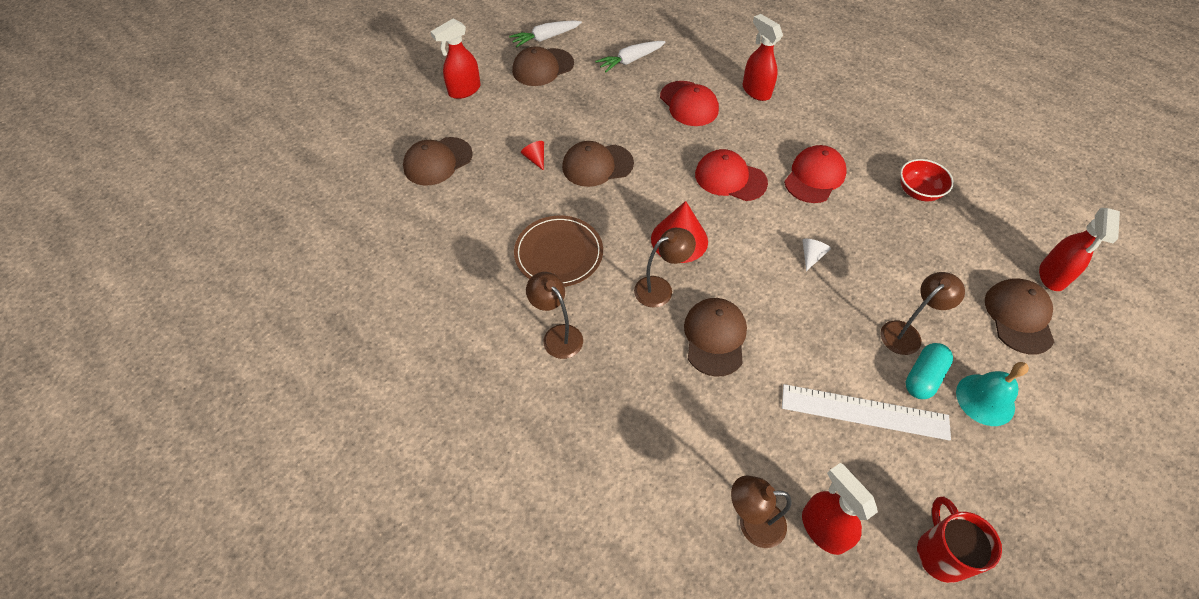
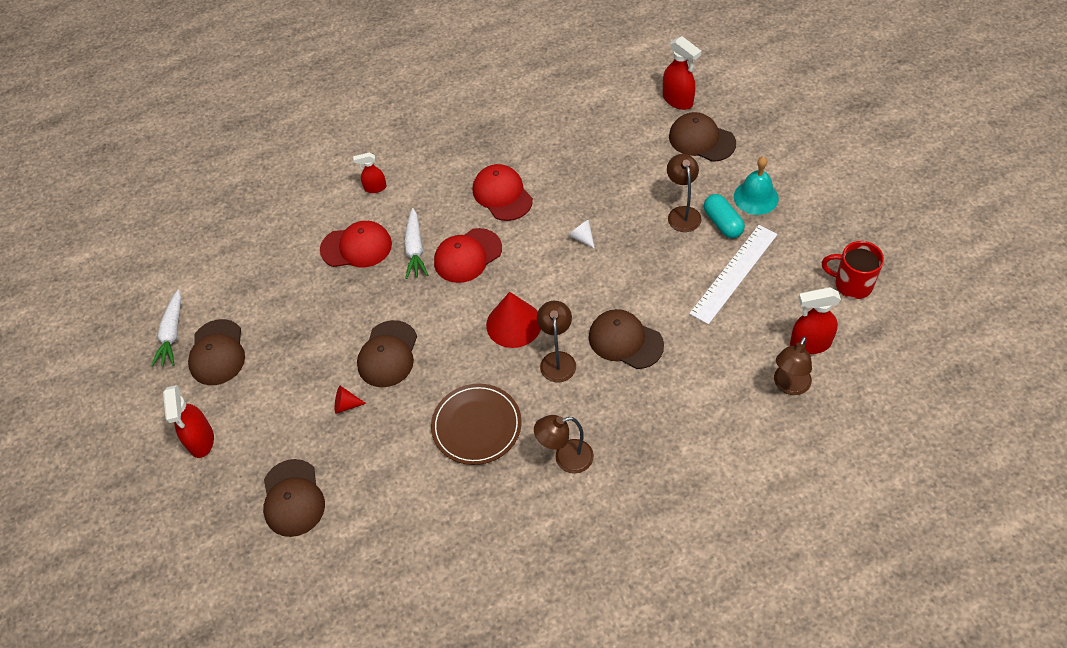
camera: 60 degrees left, 0 degrees up
white carrot [595,41,666,73] -> white carrot moved to [404,208,428,279]
red spray bottle [742,14,783,101] -> red spray bottle [353,153,387,193], size x0.61
red bowl [900,159,954,201] -> none

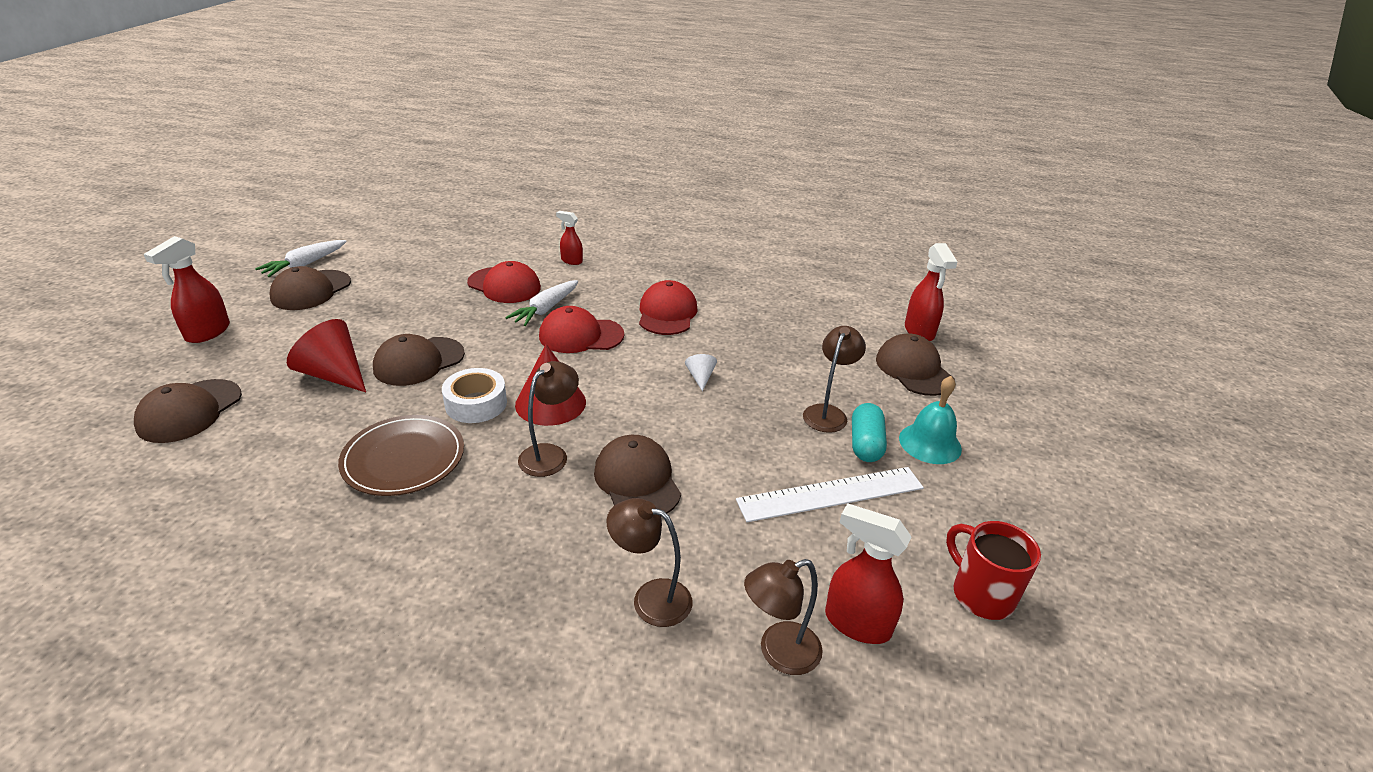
camera: 30 degrees right, 20 degrees down
red cone [335,386,366,414] -> red cone [287,319,366,392], size x2.05
brown lamp [534,415,594,474] -> brown lamp moved to [606,498,692,627]
none -> white tape [442,368,507,423]

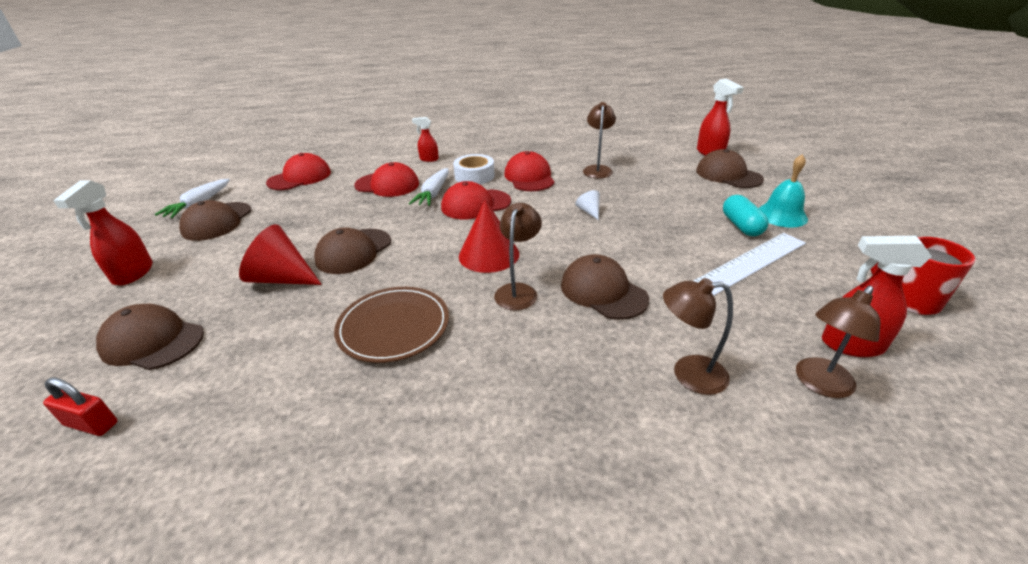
camera: 15 degrees left, 0 degrees up
brown cap [134,379,242,443] -> brown cap turned 105 degrees clockwise [96,303,204,370]
white tape [442,368,507,423] -> white tape moved to [453,154,495,184]
brown lamp [803,326,866,433] -> brown lamp moved to [583,102,616,178]
none -> red padlock [43,377,118,436]
none -> red cap [266,153,331,190]

